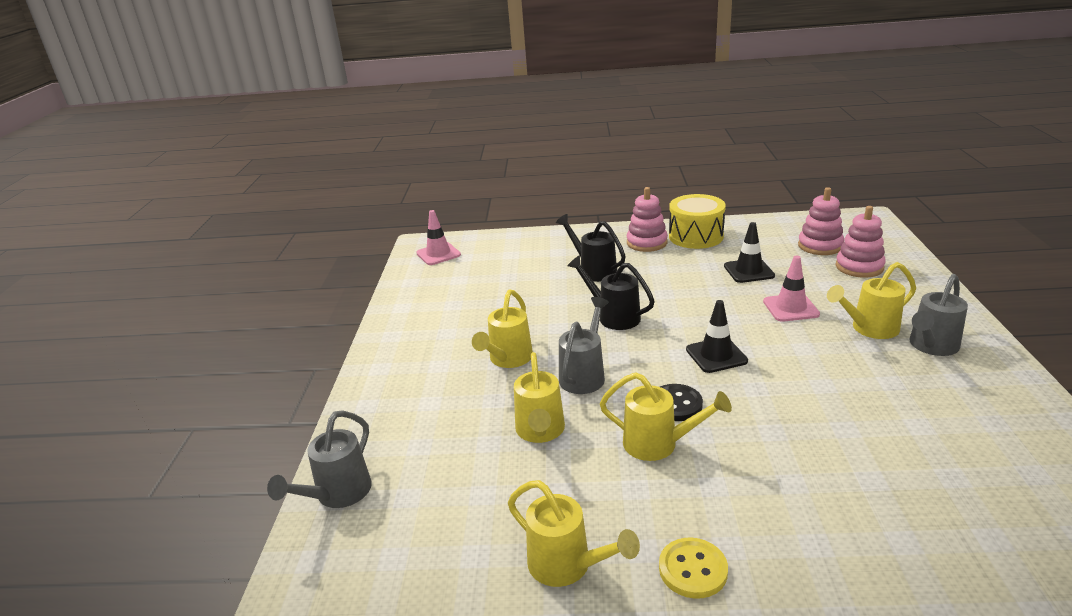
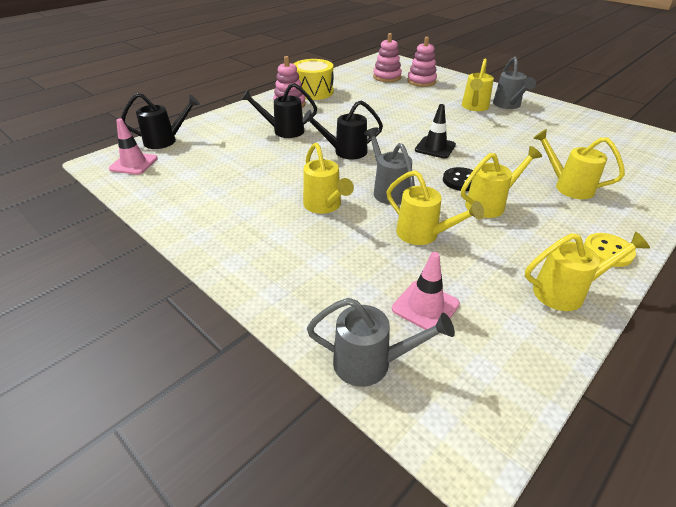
camera: 50 degrees left, 10 degrees up
grey watering can [267,410,372,508] -> grey watering can turned 60 degrees counterclockwise [307,298,455,387]
black traffic cone [724,222,775,283] -> none
pink traffic cone [763,256,820,322] -> pink traffic cone moved to [392,252,460,330]
none -> black watering can [121,93,200,149]
none -> yellow watering can [533,129,625,199]

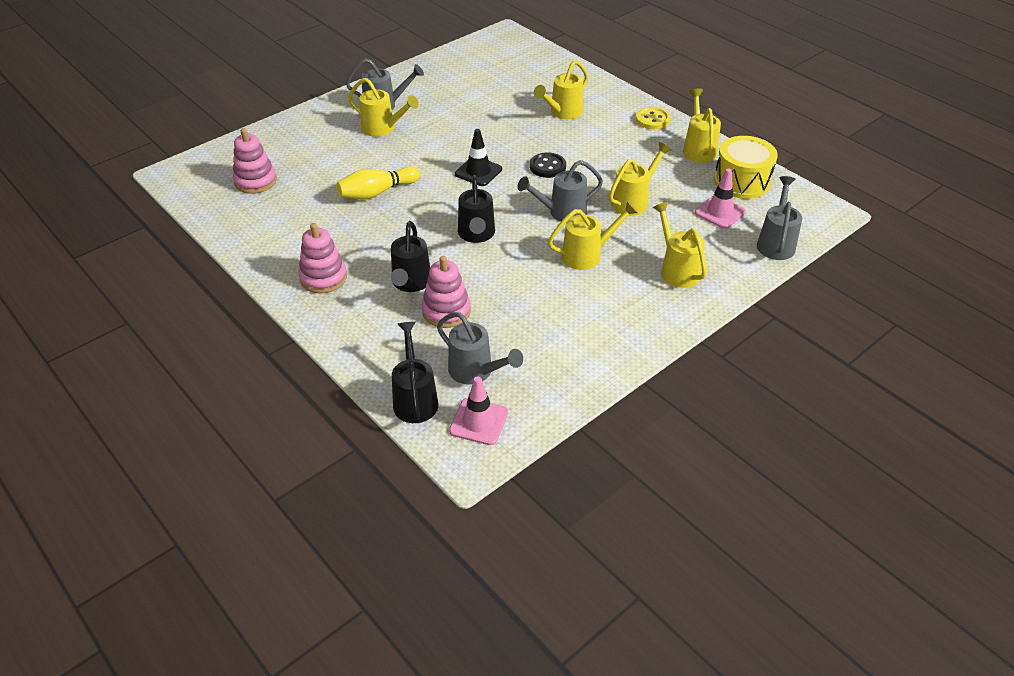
camera: 85 degrees left, 5 degrees up
yellow drum [293,59,334,100] -> yellow drum moved to [714,136,778,199]
pink stacking toy [407,37,437,87] -> pink stacking toy moved to [422,256,471,328]
yellow watering can [461,146,542,218] -> yellow watering can moved to [653,202,707,288]
none -> yellow bowling pin [336,166,420,199]
none -> grey watering can [437,312,523,385]

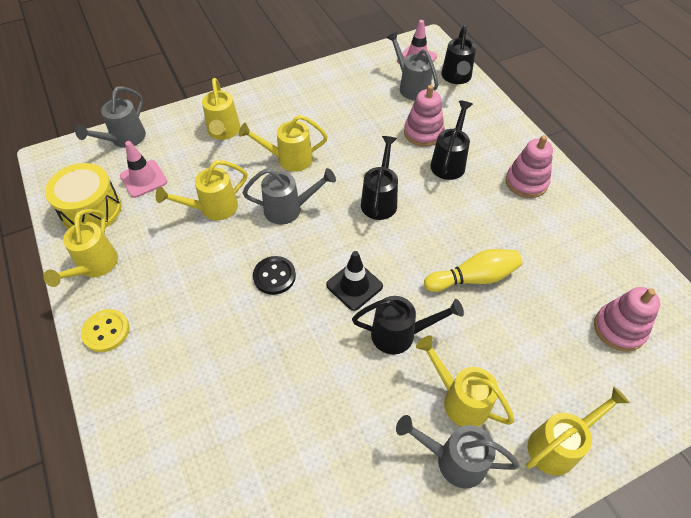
camera: 165 degrees left, 10 degrees up
yellow watering can [534,60,588,119] -> yellow watering can moved to [526,386,630,476]
none -> black watering can [352,296,464,354]

